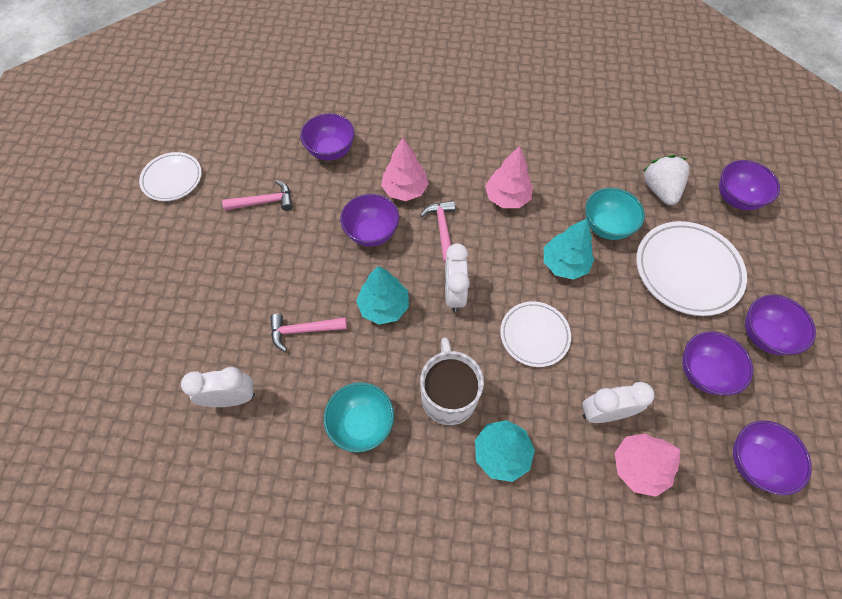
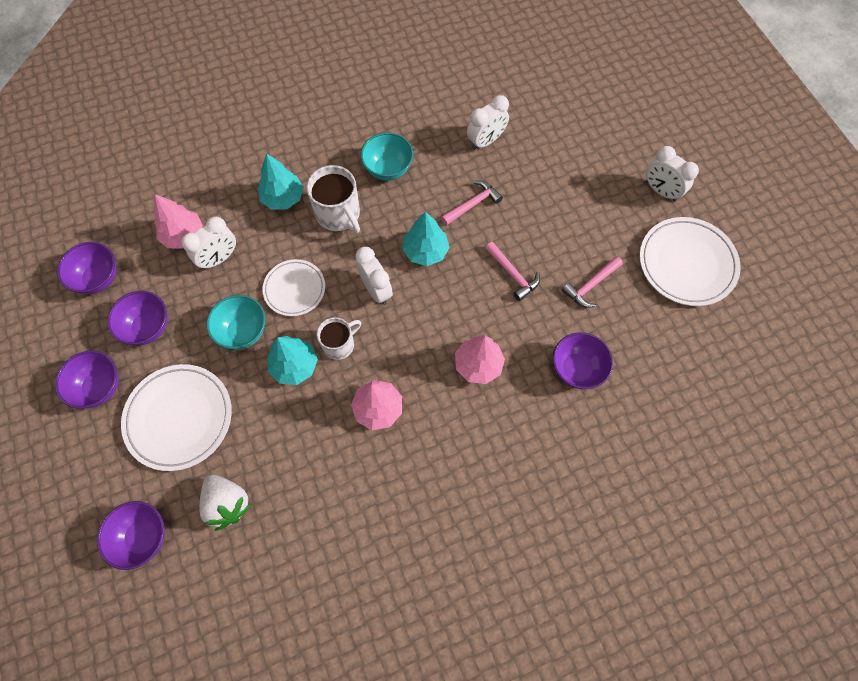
camera: 150 degrees right, 5 degrees up
white plate [139,152,202,201] -> white plate [639,217,741,306], size x1.61
purple bowl [340,194,399,246] -> none
pink hammer [420,201,455,263] -> pink hammer moved to [485,242,540,301]
turquoise bowl [585,188,645,240] -> turquoise bowl moved to [206,295,266,350]
none -> white mug [317,317,361,360]
none -> white clock [646,146,699,201]

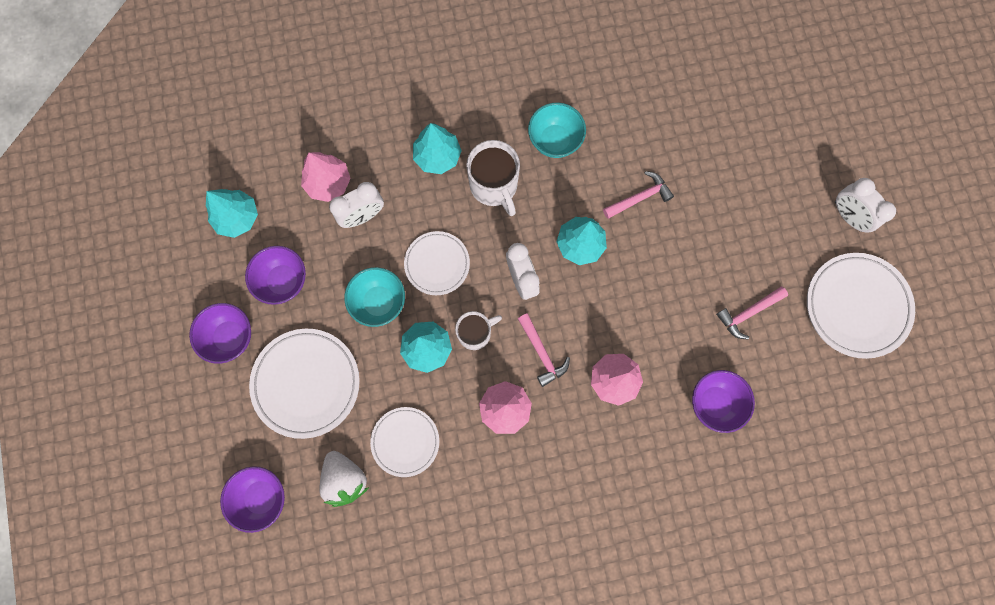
camera: 10 degrees right, 10 degrees up
purple bowl [57,242,117,294] -> turquoise tree [206,189,258,238]
white clock [467,95,509,150] -> none
pink hammer [485,242,540,301] -> pink hammer moved to [518,313,570,387]
none -> white plate [370,407,439,477]

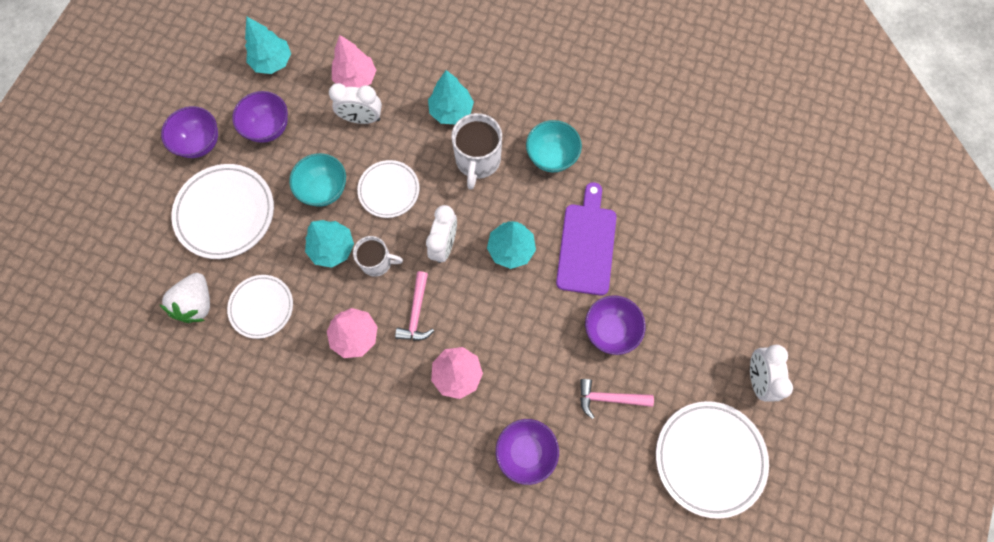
camera: 35 degrees right, 5 degrees down
purple bowl [220,466,285,533] -> purple bowl moved to [585,295,646,355]
pink hammer [603,171,674,219] -> purple cutting board [556,182,617,296]

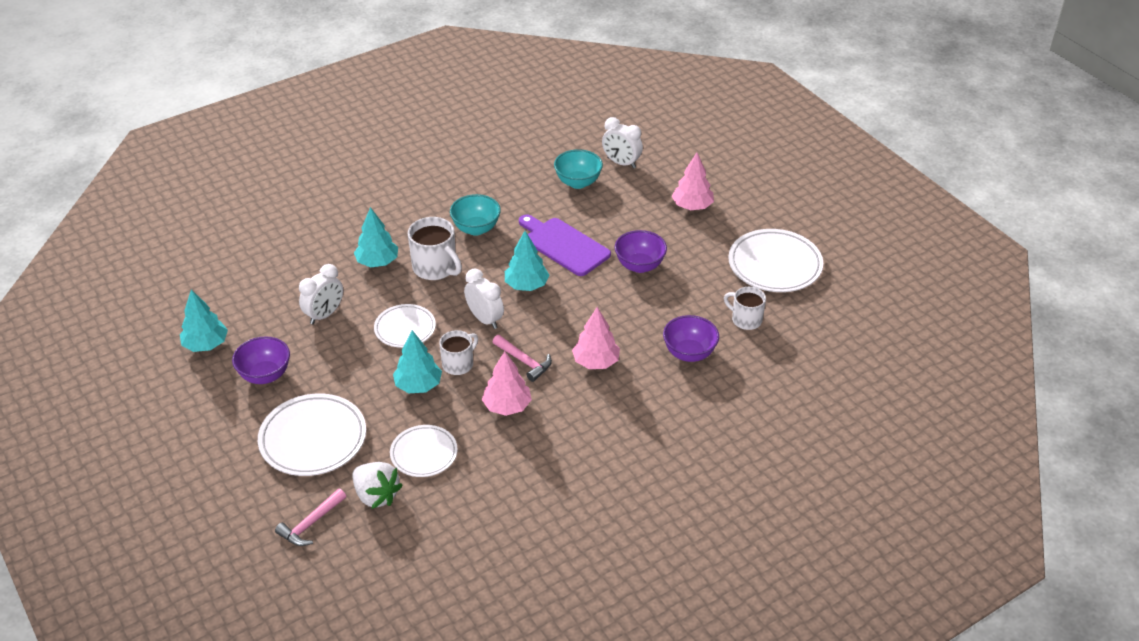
camera: 55 degrees left, 30 degrees down
purple bowl [161,106,218,158] -> none
turquoise bowl [289,153,346,207] -> turquoise bowl moved to [554,149,603,189]
pink tree [332,35,376,88] -> pink tree moved to [672,153,714,210]
pink hammer [580,379,654,419] -> pink hammer moved to [275,489,346,546]
white clock [750,345,793,402] -> white clock moved to [602,117,643,169]
none -> white mug [724,287,766,330]

